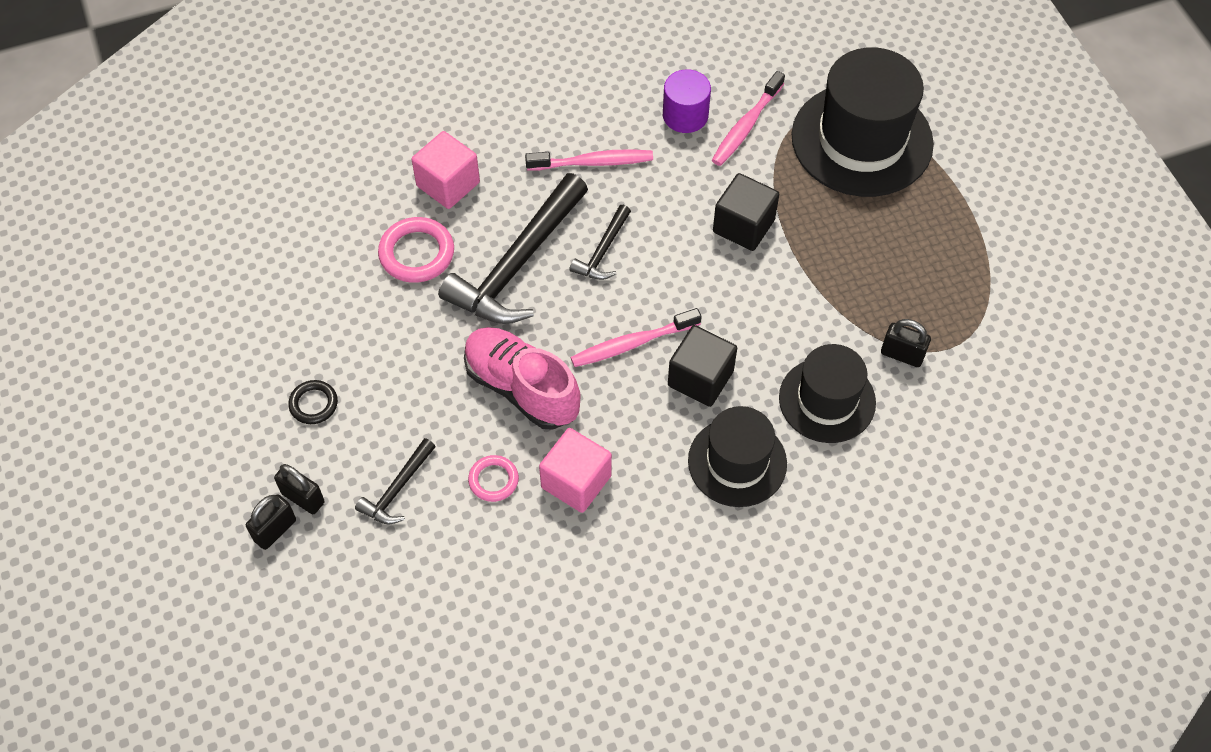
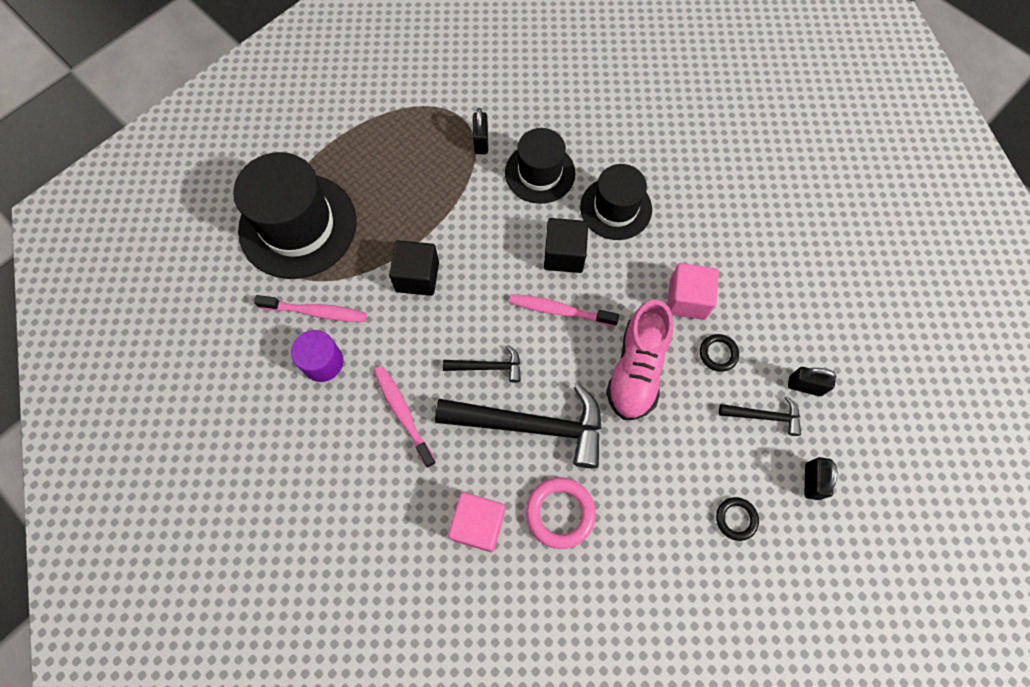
camera: 115 degrees left, 10 degrees up
black padlock [246,494,296,550] -> black padlock moved to [788,367,836,396]
pink ring [468,455,519,502] -> black ring [700,334,739,372]
pink toothbrush [570,308,702,367] -> pink toothbrush turned 150 degrees clockwise [509,294,619,327]

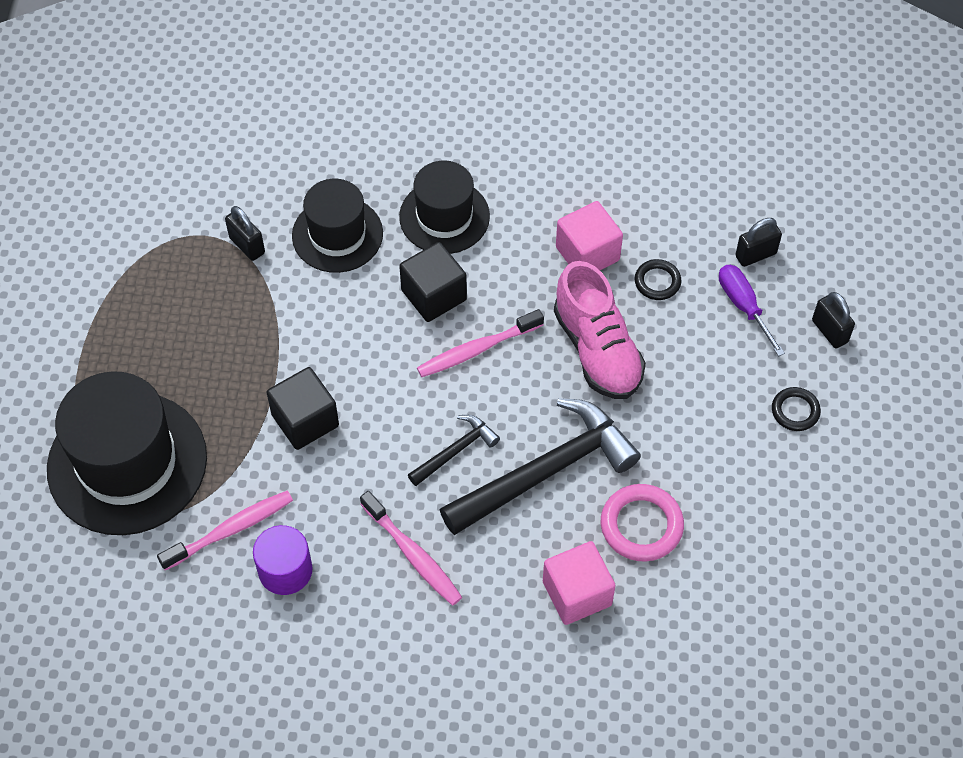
camera: 40 degrees left, 10 degrees down
pink toothbrush [374,366,436,468] -> pink toothbrush turned 150 degrees counterclockwise [360,491,462,606]
black hammer [719,396,801,436] -> purple screwdriver [719,265,785,356]

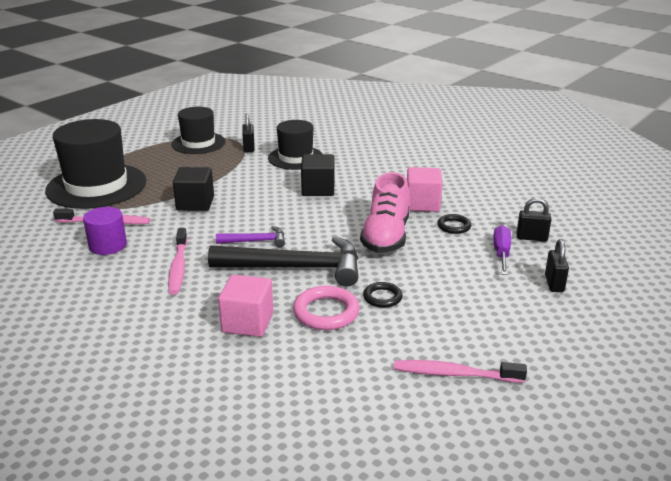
camera: 35 degrees right, 30 degrees down
black hat [399,160,490,254] -> black hat moved to [171,107,226,154]
black hammer [408,415,500,486] -> purple hammer [216,226,285,248]
pink toothbrush [417,309,544,377] -> pink toothbrush moved to [394,360,527,383]
black ring [772,387,821,431] -> black ring moved to [363,282,403,308]

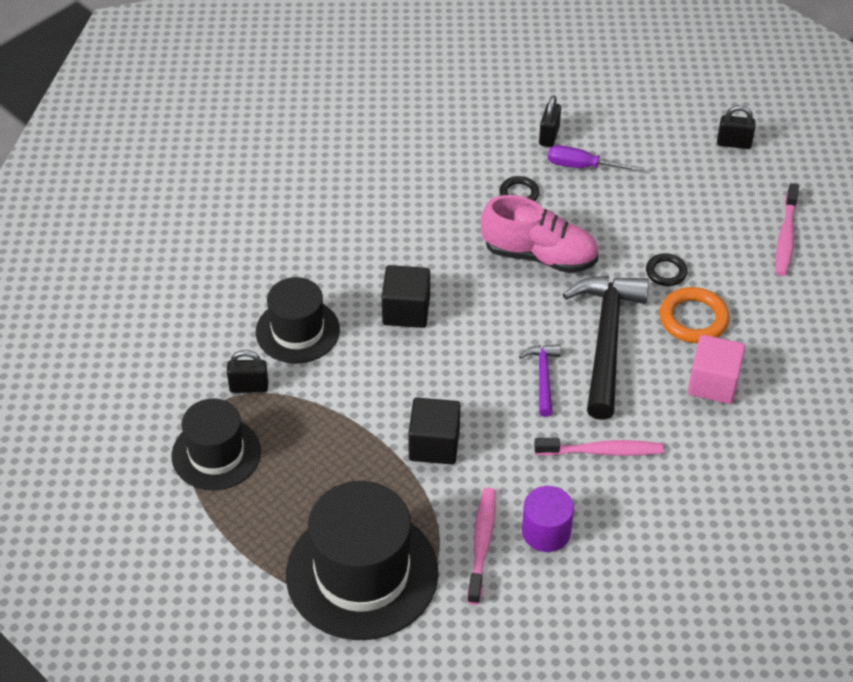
camera: 85 degrees left, 20 degrees up
pink ring [293,286,360,330] -> orange ring [659,287,730,343]
pink cube [407,167,442,212] -> none
black padlock [545,239,569,292] -> black padlock moved to [717,105,756,149]

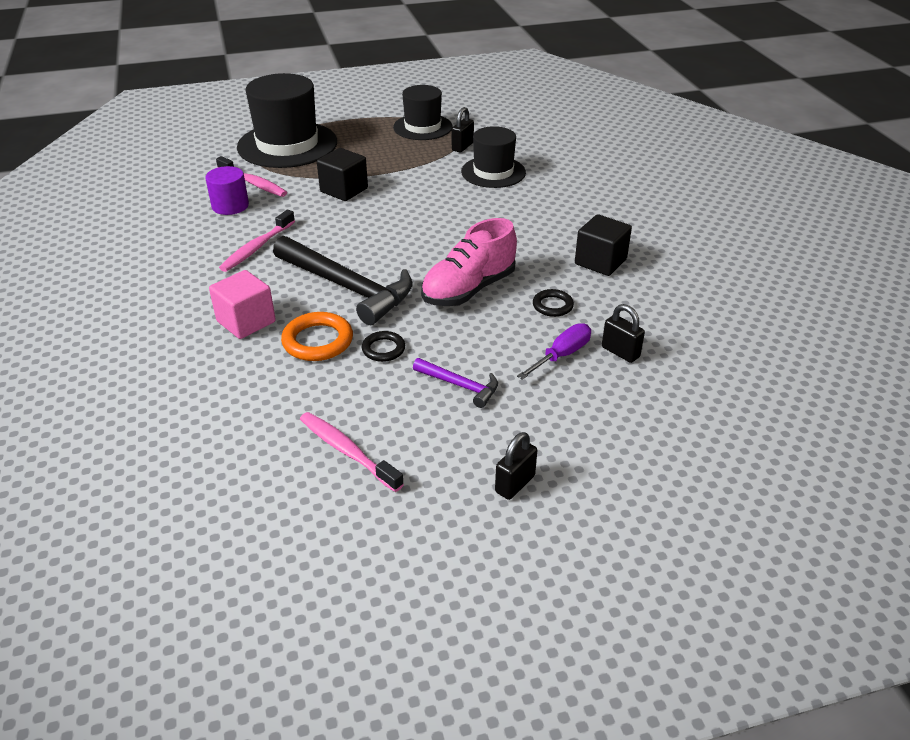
camera: 120 degrees right, 10 degrees down
black cube [382,265,430,328] -> black cube moved to [575,214,632,276]
purple hammer [519,344,561,417] -> purple hammer moved to [413,358,498,408]

